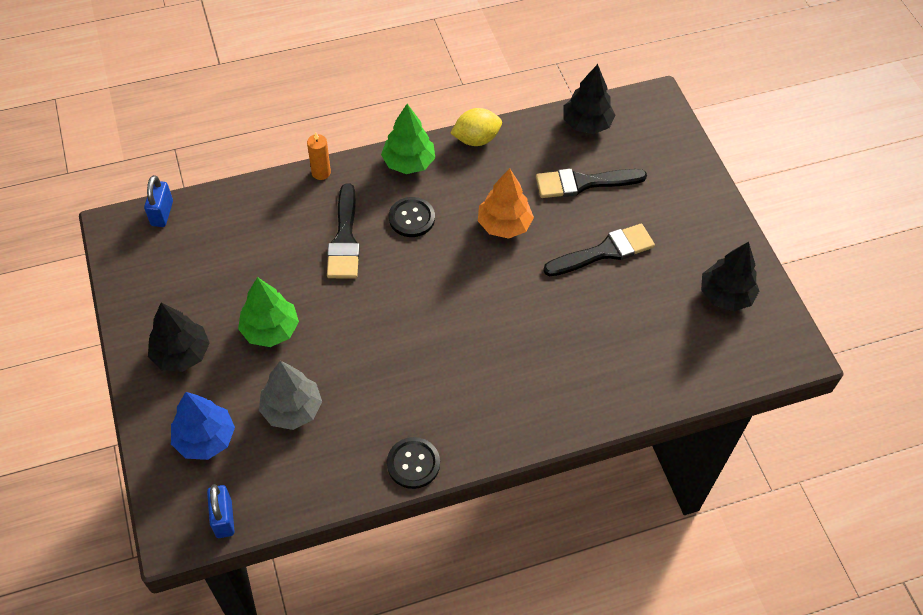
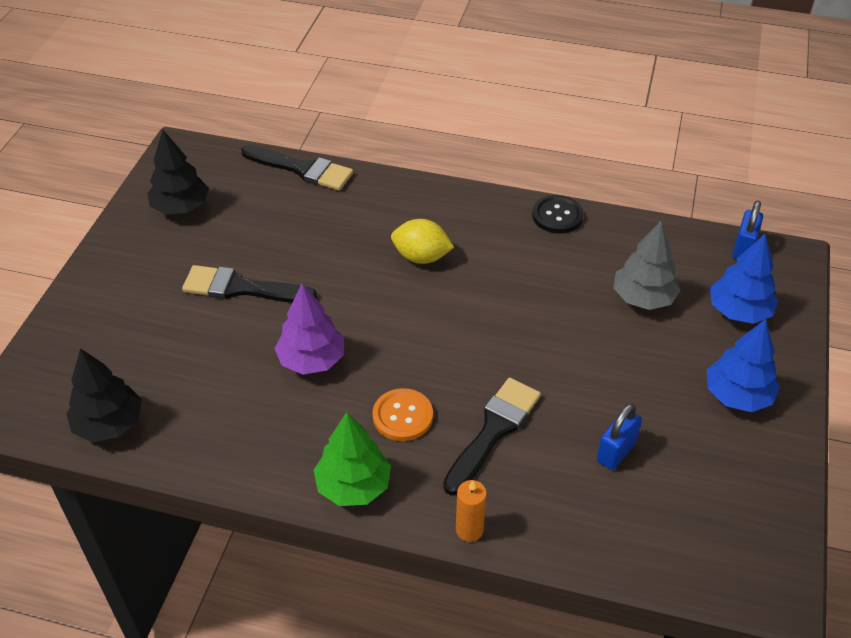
camera: 145 degrees left, 10 degrees down
blue padlock [144,175,173,227] -> blue padlock moved to [597,403,642,470]
black tree [148,302,210,372] -> blue tree [707,319,780,412]
green tree [238,277,299,347] -> none
black button [389,197,435,237] -> orange button [372,388,433,441]
yellow lemon [450,108,502,146] -> yellow lemon moved to [391,219,454,264]
orange tree [478,168,534,239] -> purple tree [275,283,344,375]
black brush [536,168,647,198] -> black brush moved to [241,145,353,191]

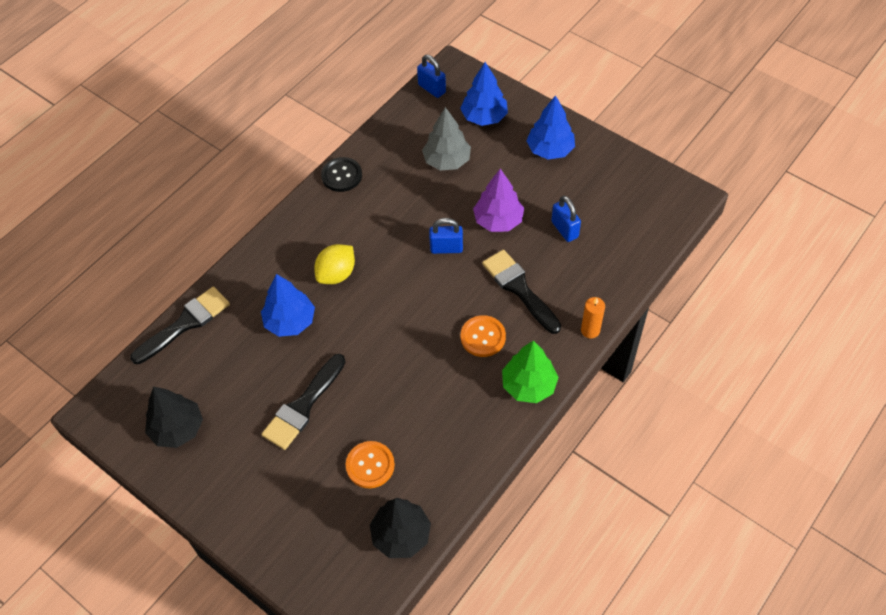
camera: 65 degrees left, 10 degrees up
purple tree [275,283,344,375] -> purple tree moved to [473,169,524,232]
none -> blue tree [261,274,315,337]
none -> orange button [346,441,395,488]
none -> blue padlock [429,218,463,254]

